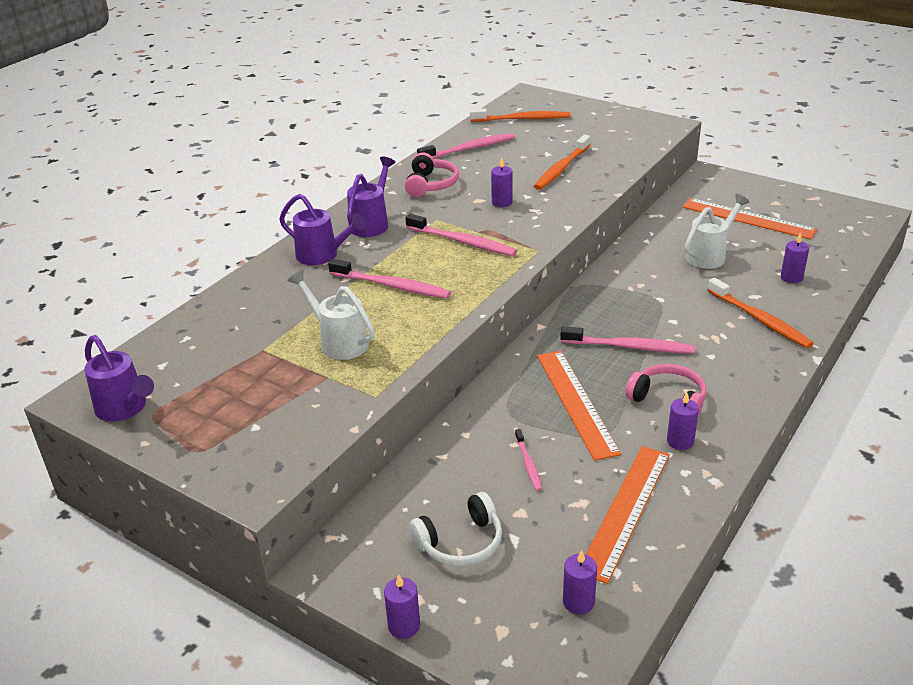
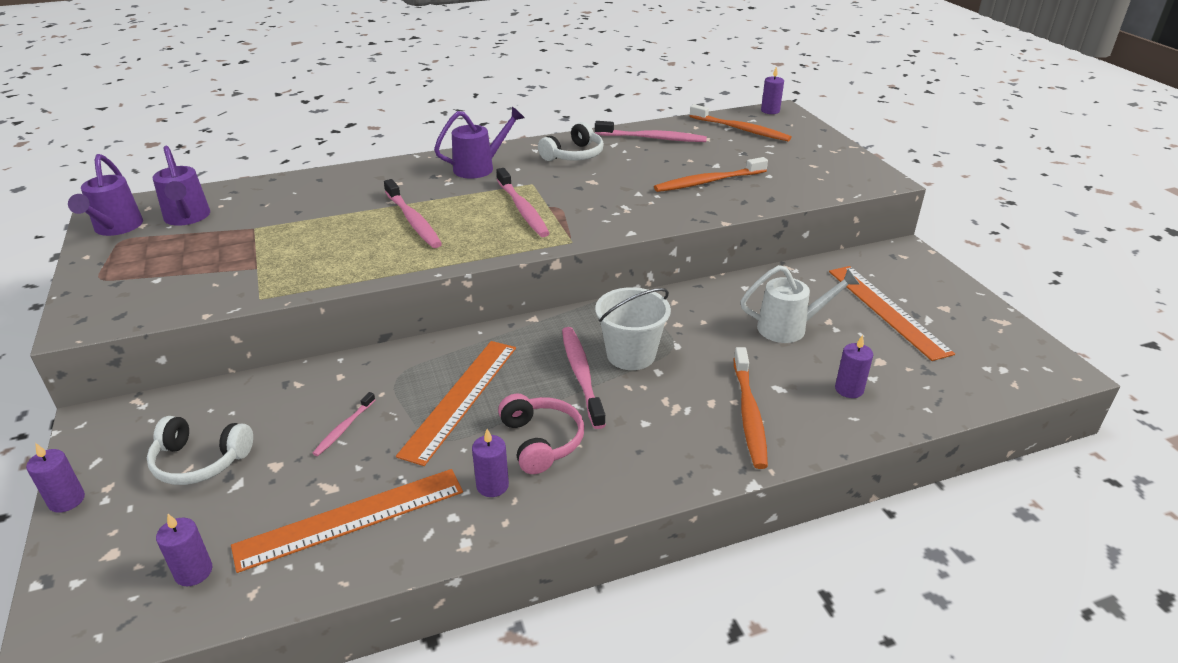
camera: 35 degrees right, 0 degrees up
purple watering can [279,194,366,265] -> purple watering can moved to [153,146,210,226]
white watering can [287,270,375,360] -> none
pink headphones [405,152,459,197] -> white headphones [538,122,604,161]
purple candle [491,157,513,207] -> purple candle moved to [761,66,784,114]
pink toothbrush [560,326,695,353] -> pink toothbrush turned 150 degrees counterclockwise [562,327,606,429]
none -> white bucket [595,287,671,370]

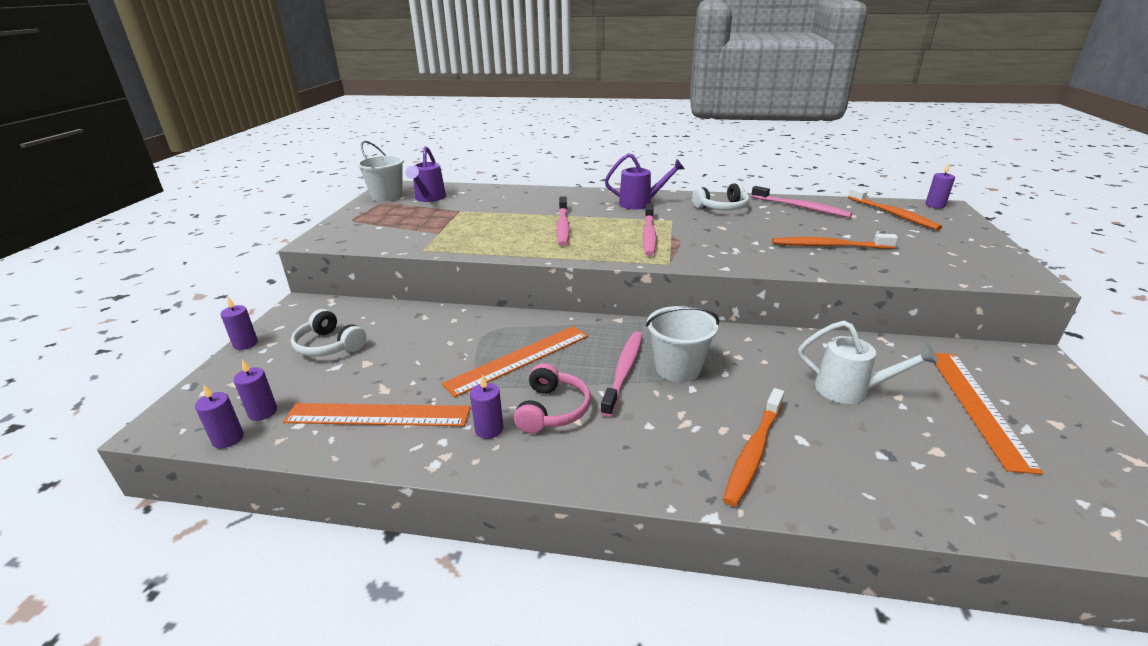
camera: 30 degrees right, 5 degrees down
purple watering can [68,154,143,236] -> white bucket [357,141,404,202]
pink toothbrush [312,392,375,456] -> none
purple candle [835,335,873,398] -> purple candle moved to [195,384,244,448]

